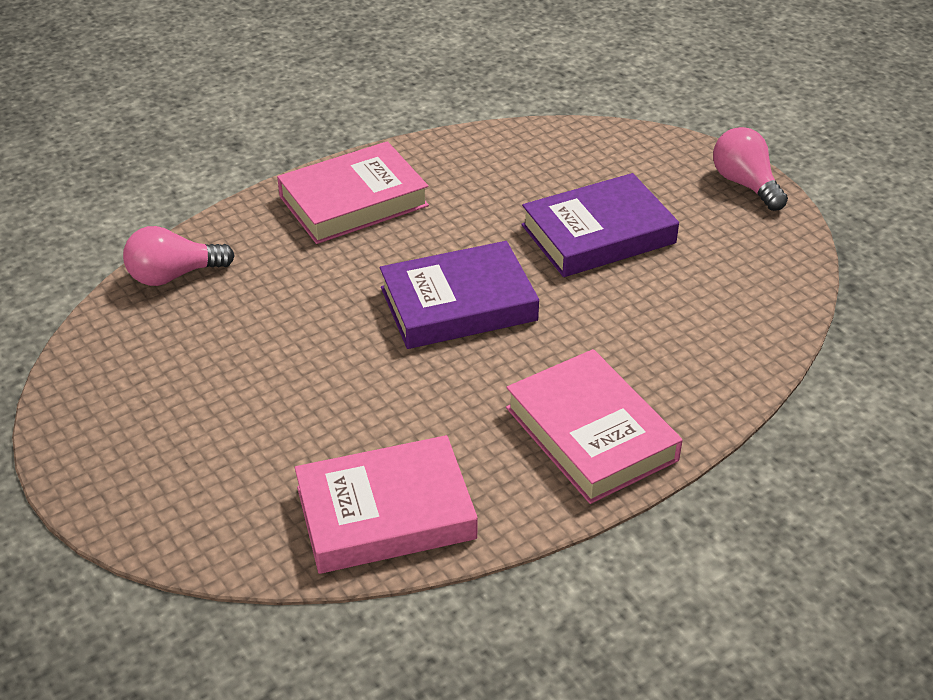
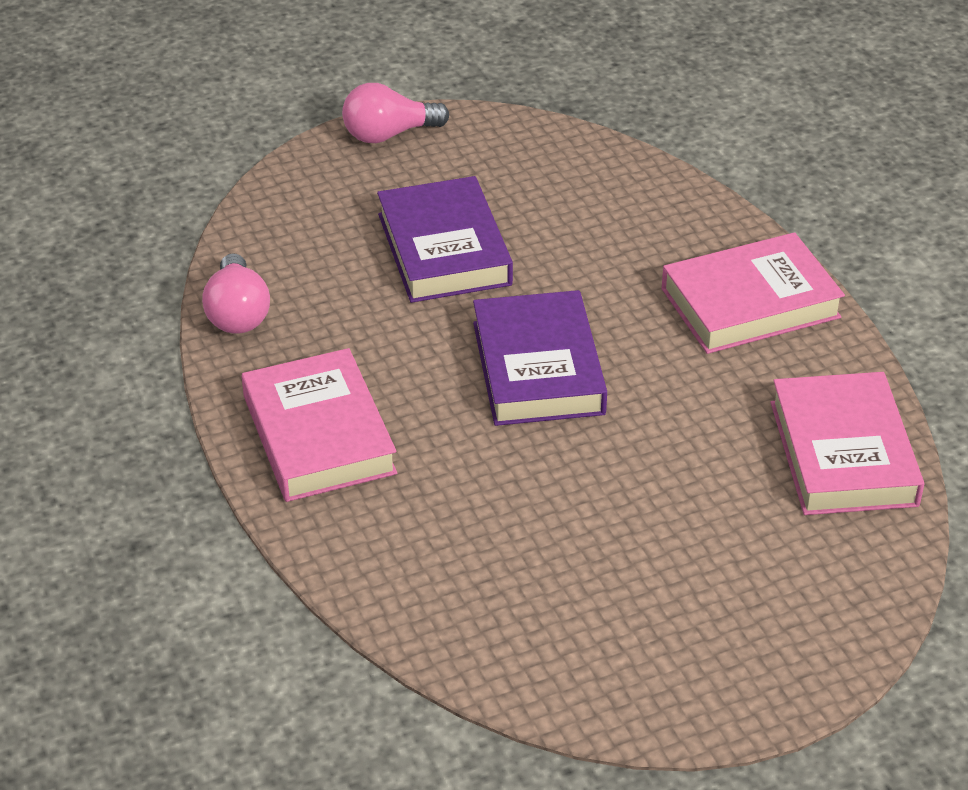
camera: 80 degrees left, 0 degrees up
pink light bulb [123,226,235,286] -> pink light bulb moved to [202,253,270,334]

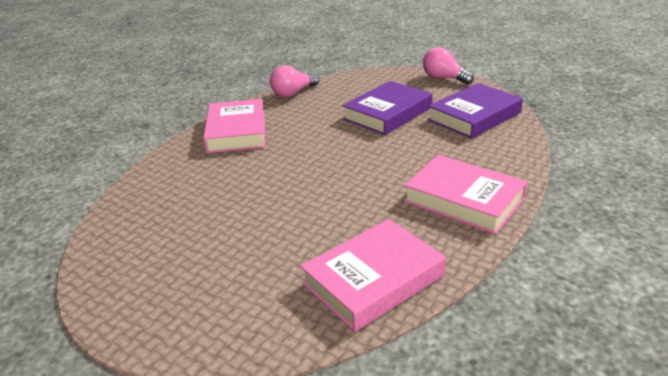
camera: 60 degrees right, 10 degrees down
pink book [242,348,397,502] -> pink book turned 45 degrees counterclockwise [203,99,265,153]
purple book [473,290,607,426] -> purple book moved to [428,83,523,139]

